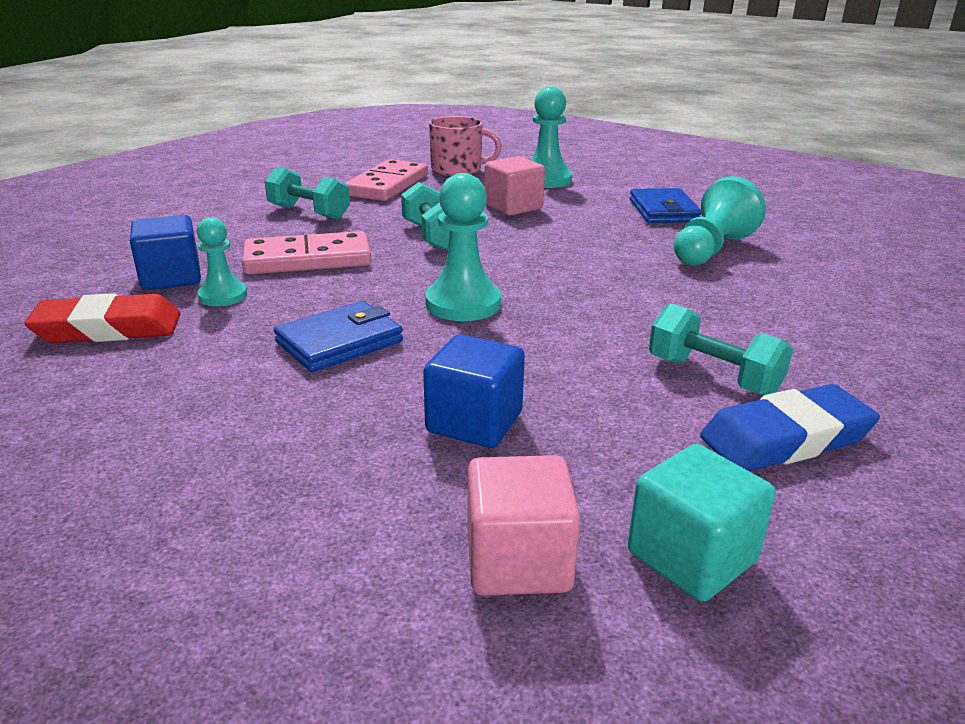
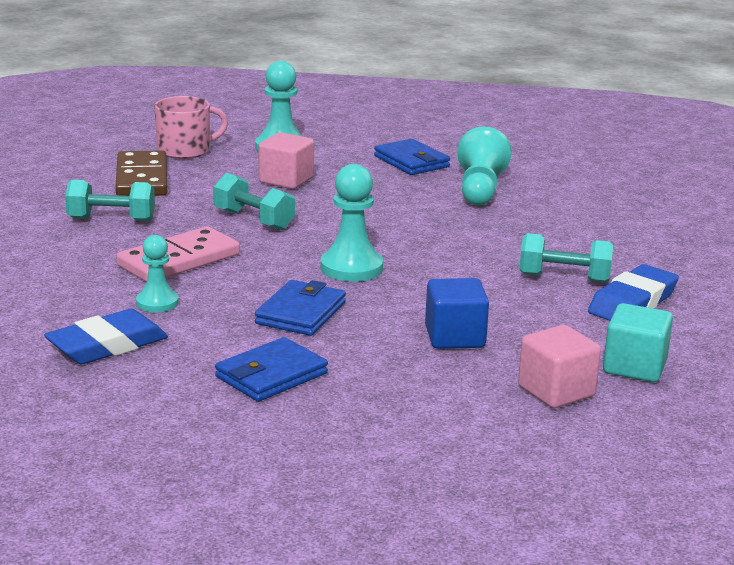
camera: 30 degrees left, 5 degrees down
red eraser [24,293,181,343] -> blue eraser [44,309,168,364]
blue cube [130,215,201,290] -> none
pink domino [345,159,428,201] -> brown domino [115,150,167,196]
none -> blue wallet [215,337,328,402]

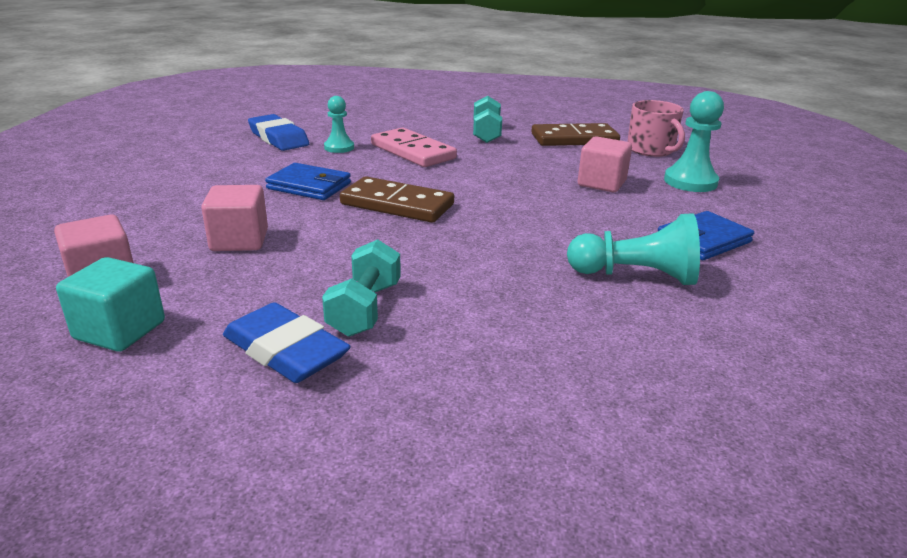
camera: 90 degrees right, 5 degrees up
turquoise dumbbell [213,173,295,230] -> none
blue wallet [215,337,328,402] -> none
turquoise pawn [321,164,383,282] -> brown domino [340,176,454,223]
blue cube [425,278,489,349] -> pink cube [201,185,268,251]

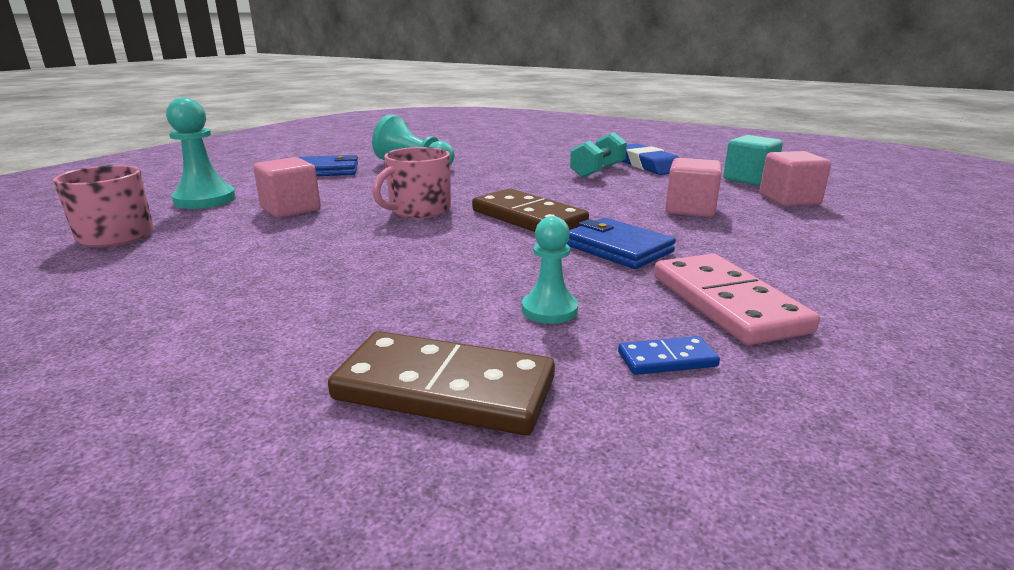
camera: 155 degrees left, 5 degrees down
blue eraser [248,114,309,151] -> blue domino [618,336,720,375]
pink domino [371,127,457,167] -> pink domino moved to [654,254,820,345]
turquoise dumbbell [473,96,502,143] -> none
brown domino [531,123,620,146] -> brown domino moved to [328,331,555,435]
none -> pink mug [372,147,451,219]

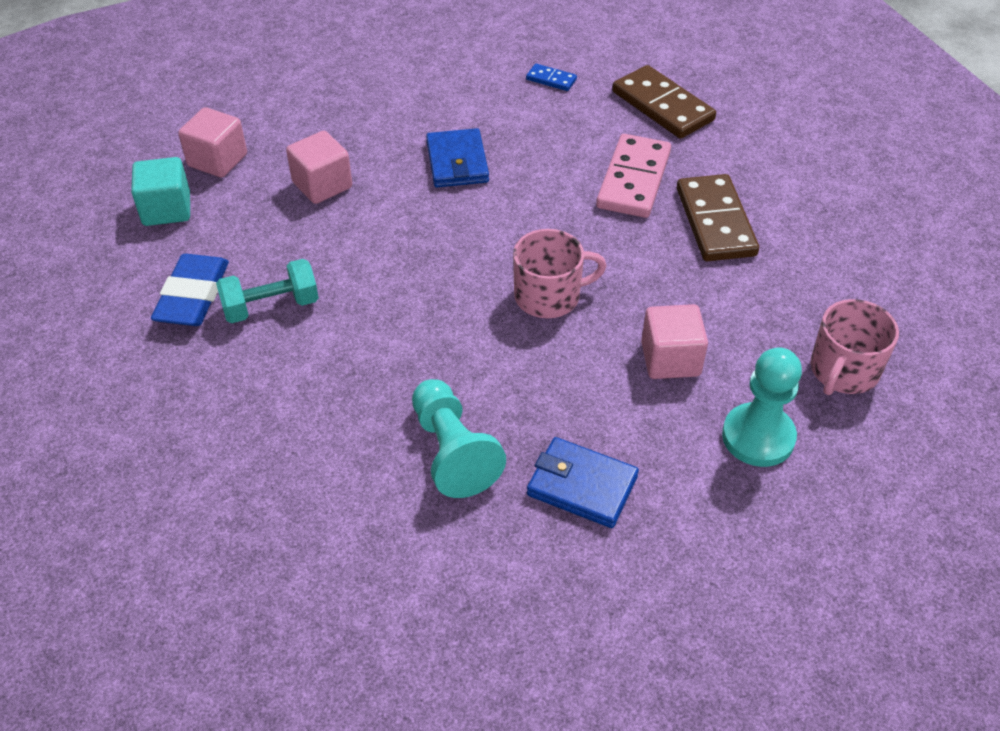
camera: 145 degrees left, 25 degrees up
brown domino [472,189,589,232] -> brown domino moved to [677,174,759,261]
turquoise pawn [522,216,578,324] -> none
pink domino [654,254,820,345] -> pink domino moved to [596,134,671,218]

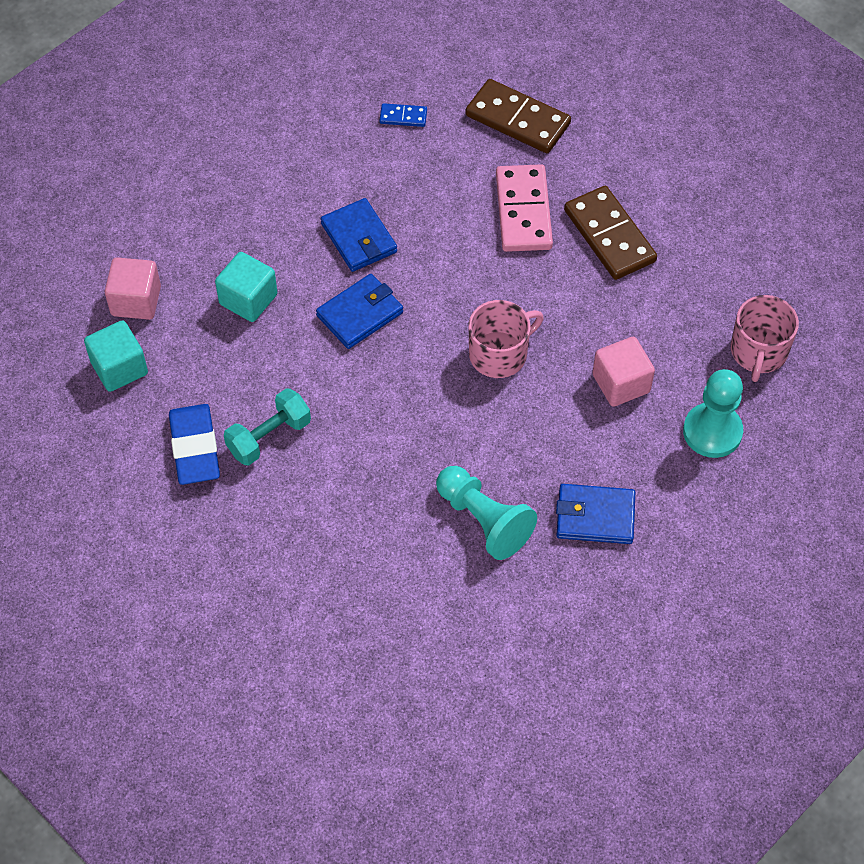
camera: 20 degrees left, 10 degrees up
pink cube [286,131,352,204] -> turquoise cube [215,252,278,322]
none -> blue wallet [316,274,403,349]

